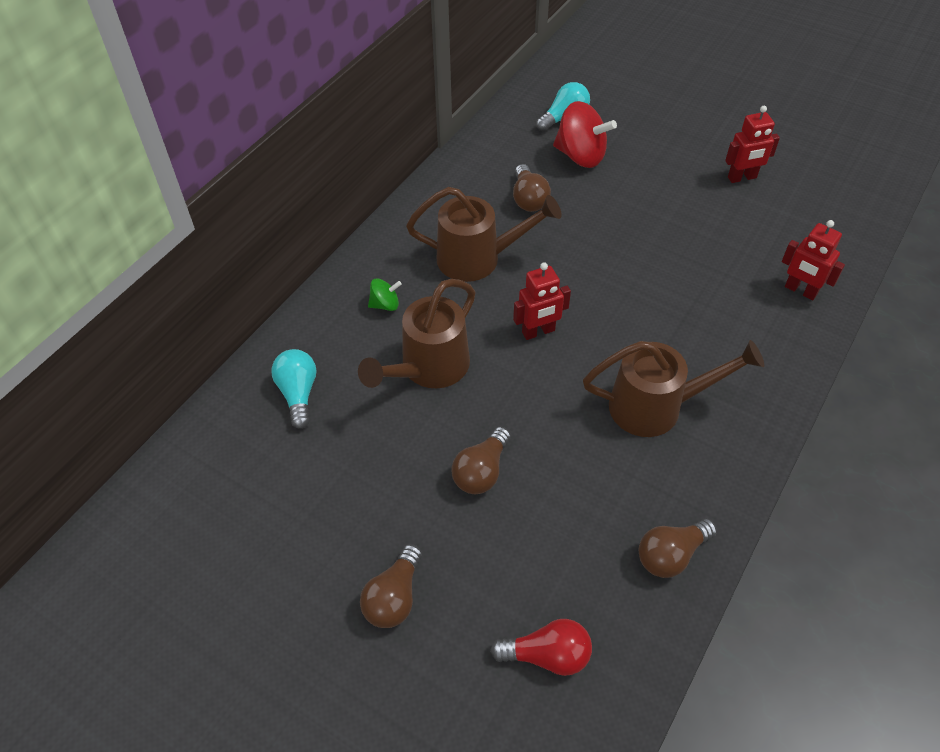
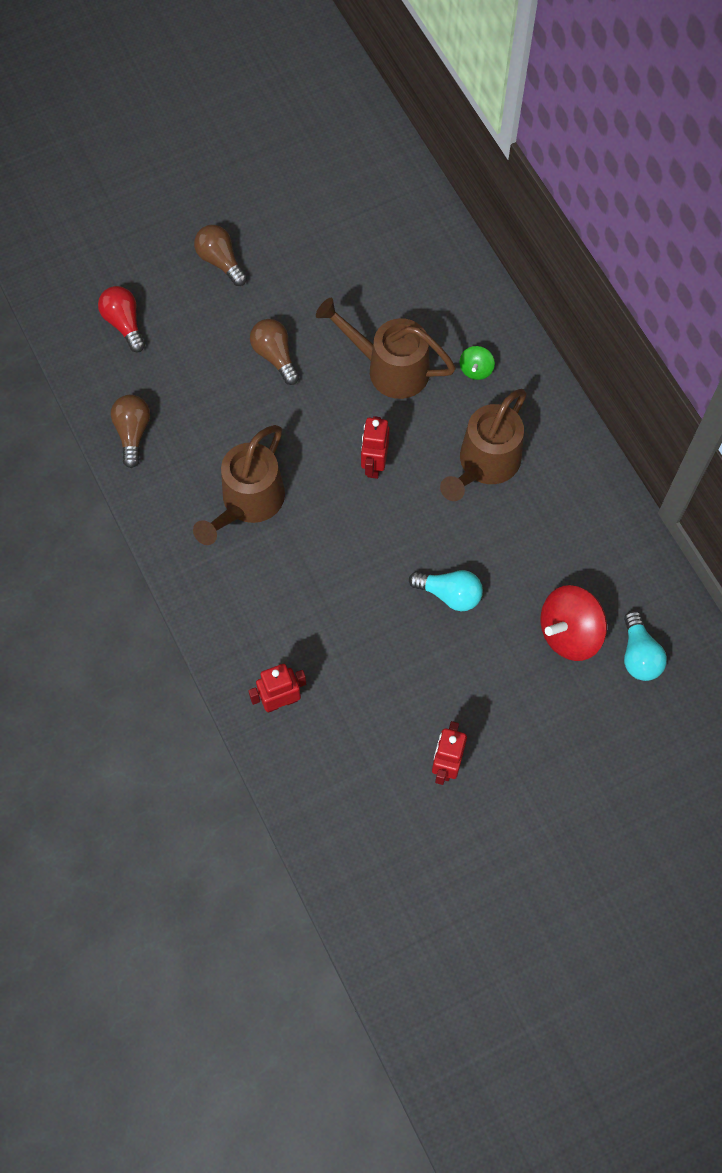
camera: 120 degrees right, 15 degrees up
turquoise light bulb [271,349,316,429] -> turquoise light bulb moved to [409,570,483,611]
brown watering can [358,279,475,388] -> brown watering can turned 45 degrees counterclockwise [316,298,456,399]
red light bulb [490,619,592,676] -> red light bulb turned 120 degrees clockwise [98,286,145,352]
brown light bulb [513,164,551,212] -> none

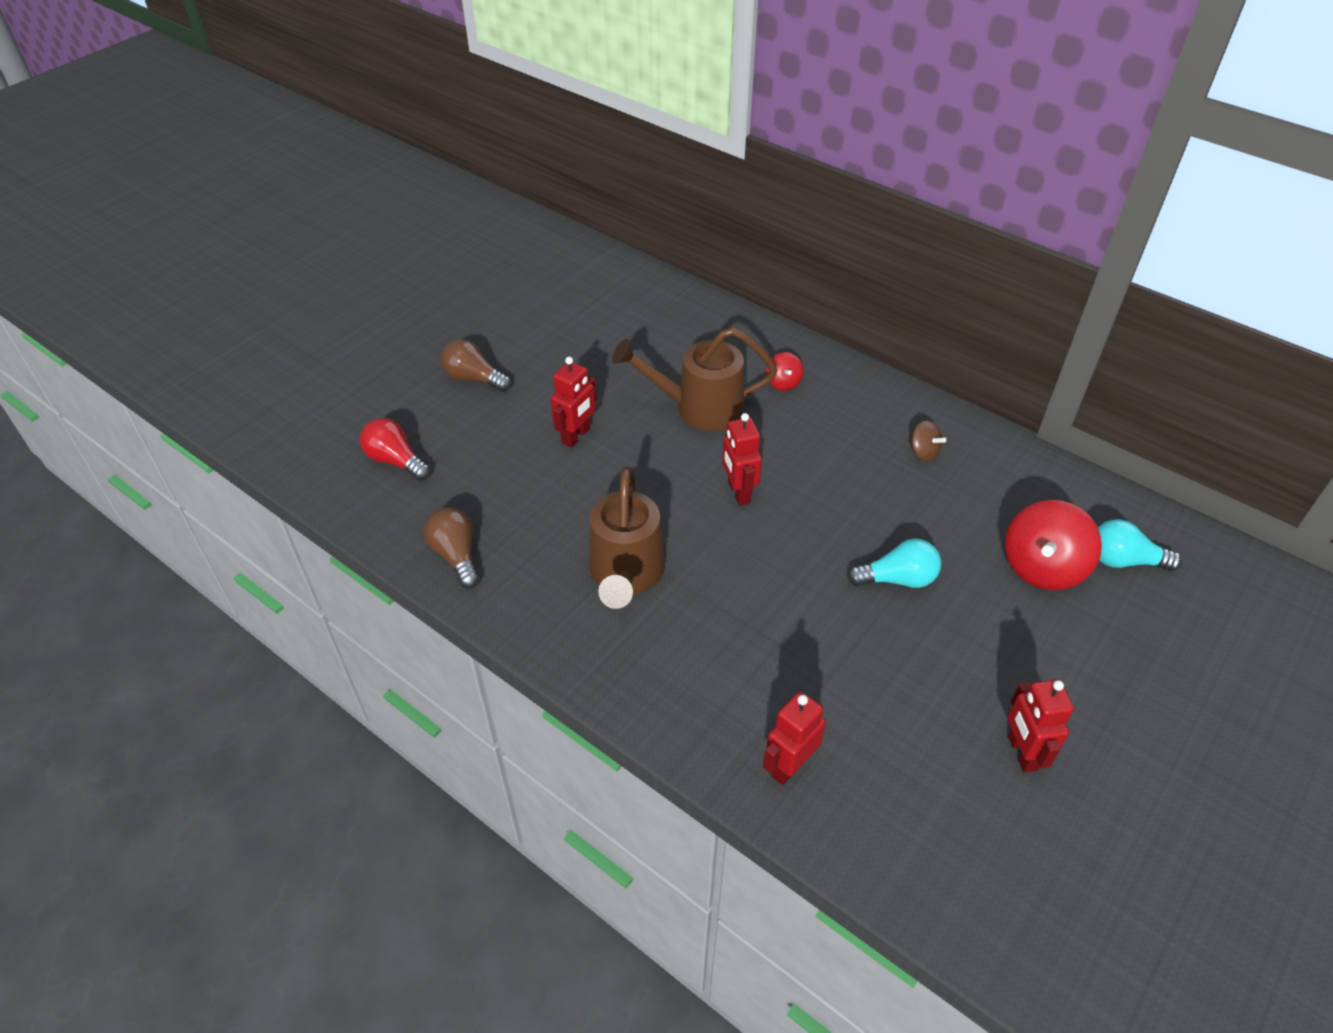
camera: 25 degrees left, 20 degrees down
brown light bulb [250,319,299,385] -> red robot [550,357,597,447]
brown watering can [440,389,527,501] -> none
green spinning top [460,346,495,380] -> red spinning top [766,352,803,391]
turquoise light bulb [624,611,667,681] -> turquoise light bulb turned 135 degrees clockwise [1098,519,1182,571]
none -> brown spinning top [909,421,946,461]

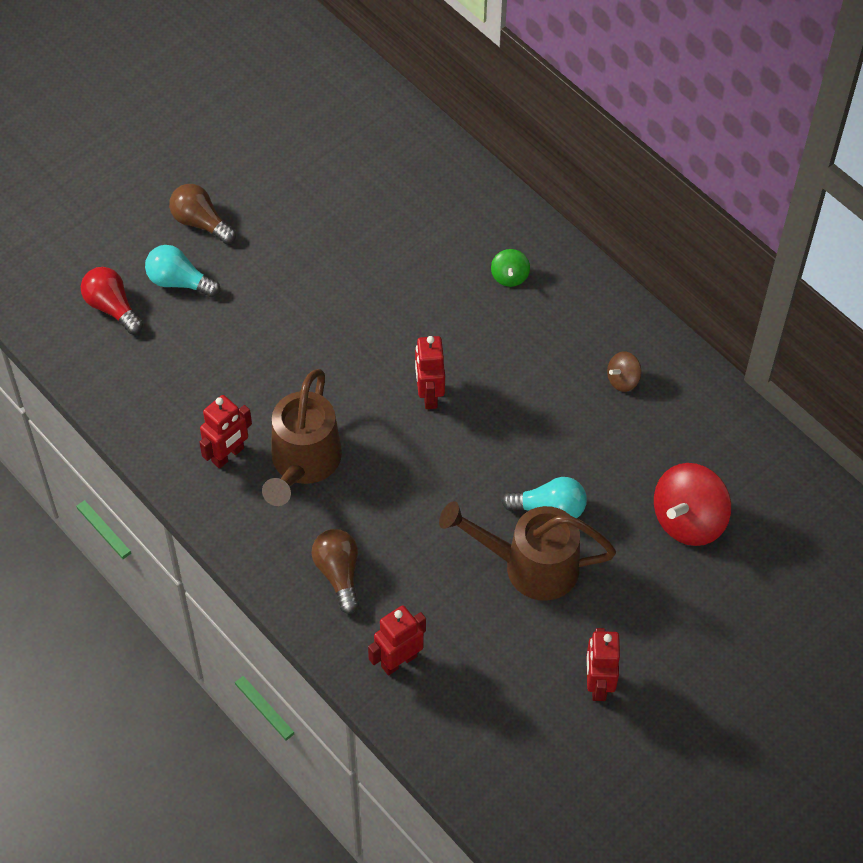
camera: 10 degrees right, 10 degrees up
brown light bulb [424,507,480,589] -> brown light bulb moved to [312,529,359,614]
red robot [550,357,597,447] -> red robot moved to [199,395,252,469]
brown watering can [612,328,777,432] -> brown watering can moved to [439,501,616,601]
red spinning top [766,352,803,391] -> green spinning top [491,249,530,287]
brown spinning top [909,421,946,461] -> brown spinning top turned 90 degrees clockwise [607,352,641,392]
turquoise light bulb [1098,519,1182,571] -> turquoise light bulb moved to [145,245,220,297]

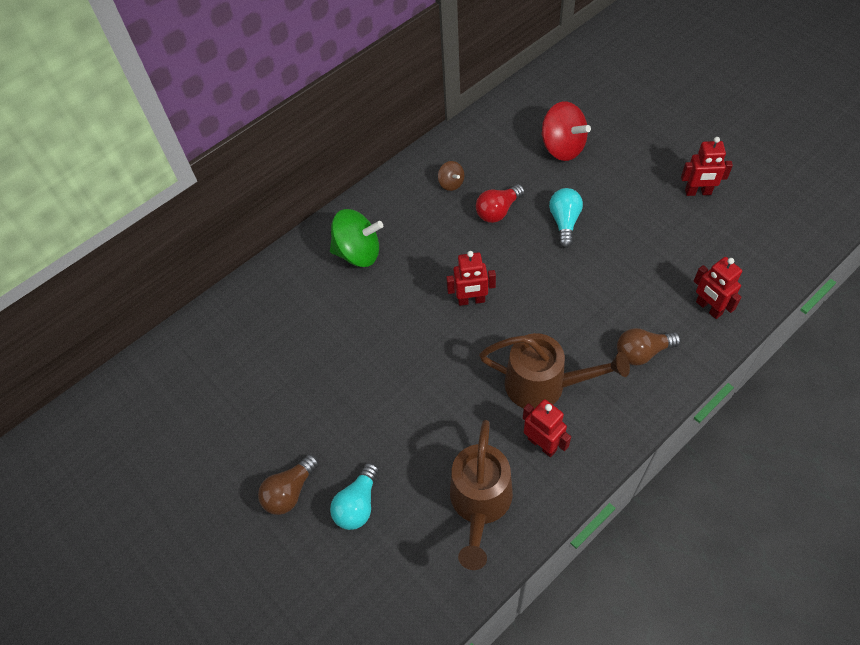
camera: 85 degrees left, 0 degrees up
red light bulb [81,267,143,334] -> red light bulb moved to [476,184,525,223]
brown watering can [439,501,616,601] -> brown watering can moved to [450,420,513,570]
green spinning top [491,249,530,287] -> green spinning top [330,209,383,267], size x1.99

